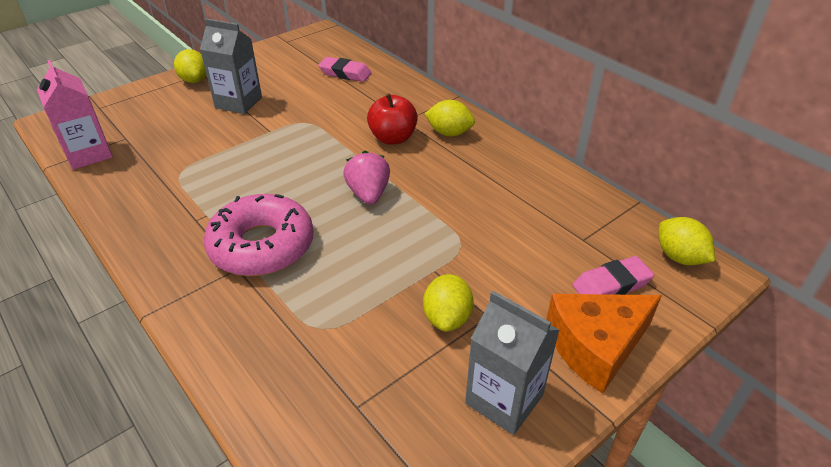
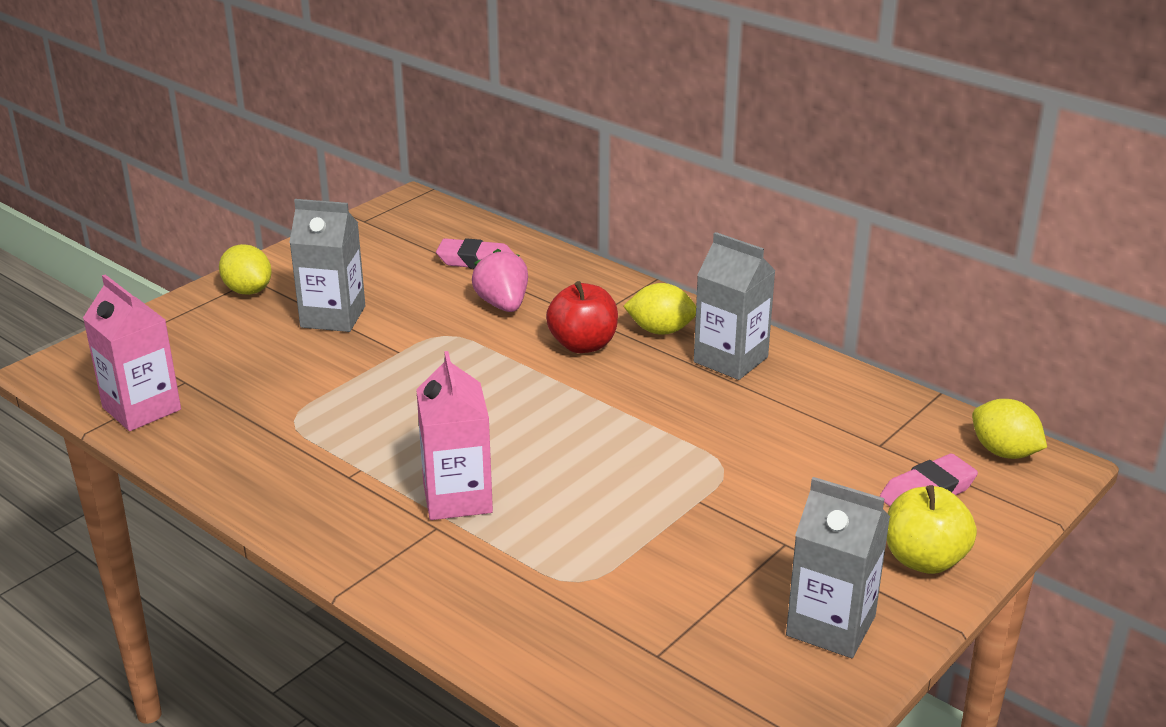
camera: 10 degrees left, 10 degrees down
pink donut [204,194,314,276] -> pink carton [416,351,493,520]
pink strawberry [343,151,390,205] -> pink strawberry moved to [472,249,528,312]
yellow lemon [423,274,474,332] -> none
orange cheese [546,294,662,394] -> yellow apple [887,485,977,574]
none -> grey carton [694,232,776,380]

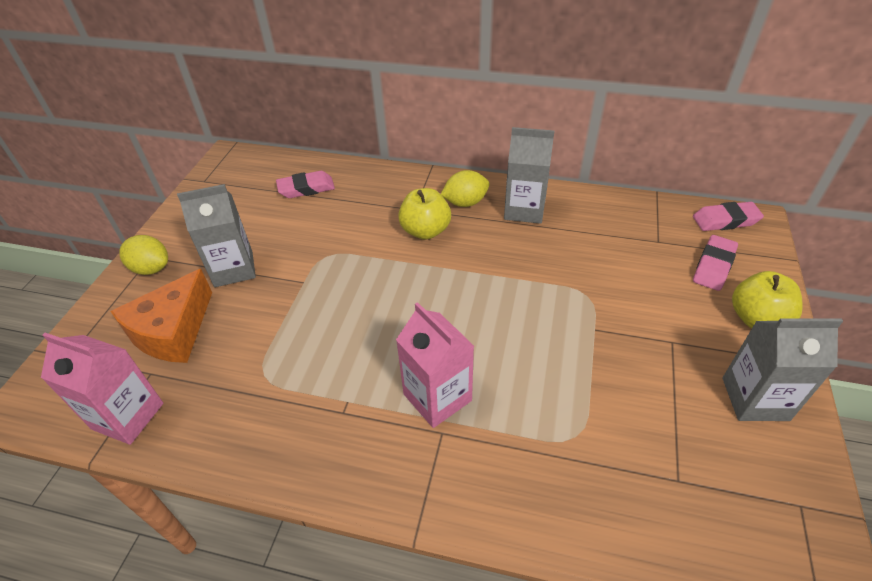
camera: 25 degrees left, 15 degrees up
pink strawberry [472,249,528,312] -> none
red apple [546,281,618,353] -> yellow apple [398,188,451,240]
yellow lemon [972,399,1047,459] -> pink eraser [693,202,764,231]
none -> orange cheese [110,269,212,363]

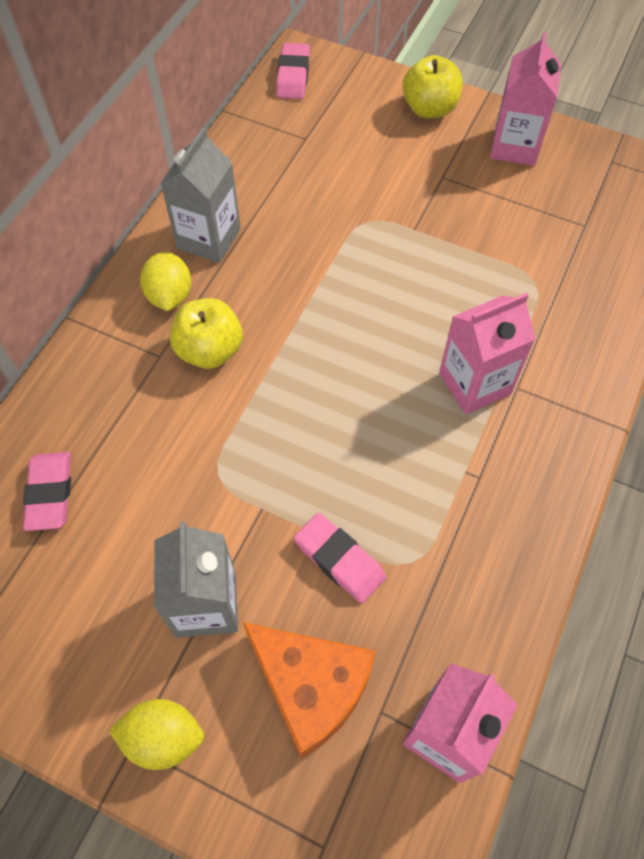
camera: 80 degrees left, 15 degrees up
yellow lemon [119,235,168,275] -> yellow lemon turned 60 degrees clockwise [109,699,204,770]
pink eraser [693,235,738,291] -> pink eraser moved to [294,513,386,603]
grey carton [722,318,843,421] -> pink carton [490,32,562,166]

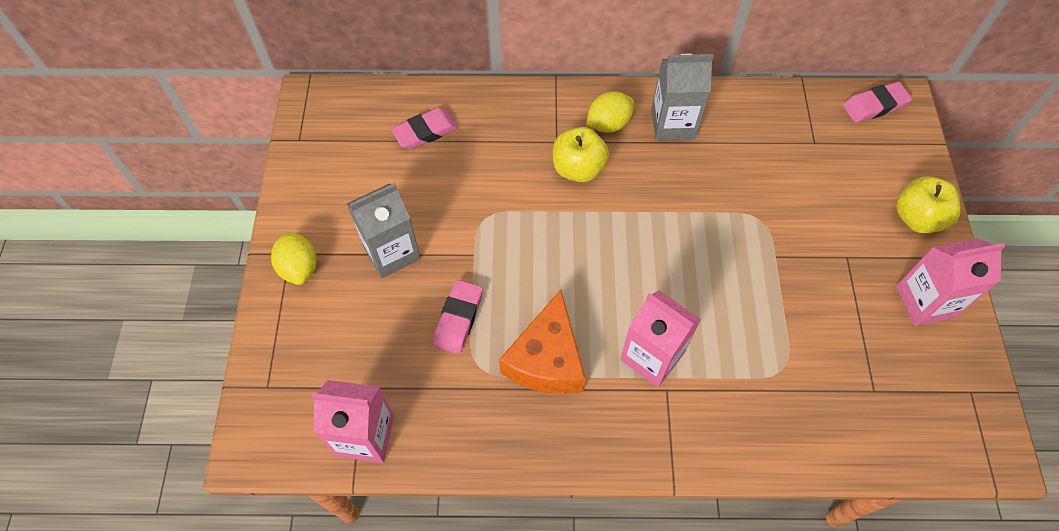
camera: 65 degrees right, 0 degrees up
orange cheese [243,622,376,759] -> orange cheese moved to [499,290,586,394]

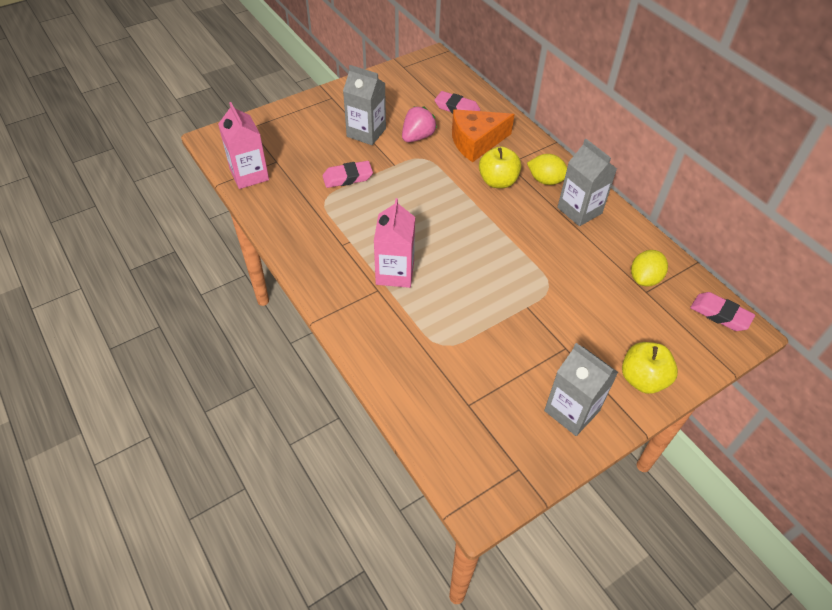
camera: 55 degrees right, 10 degrees down
yellow lemon [271,232,317,285] -> yellow lemon moved to [631,250,668,287]
orange cheese [499,290,586,394] -> orange cheese moved to [452,109,515,162]
pink carton [896,238,1006,326] -> grey carton [544,343,618,436]
none -> pink strawberry [402,106,437,142]

